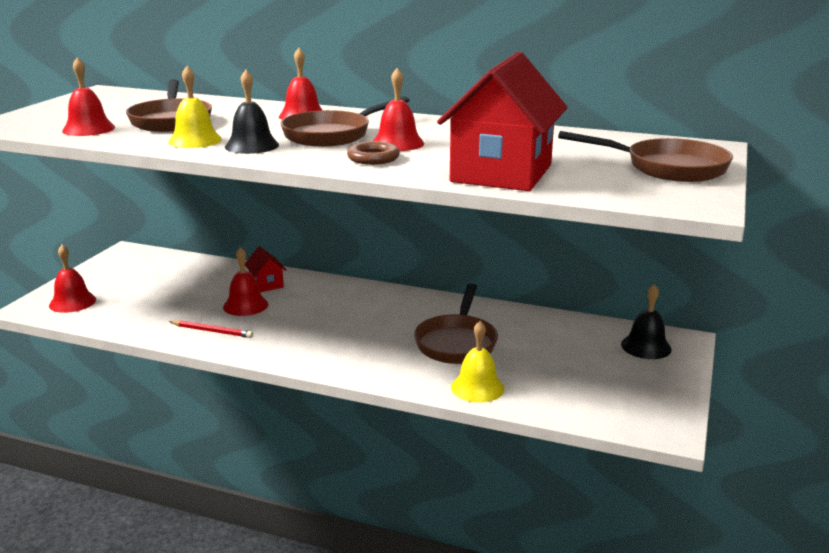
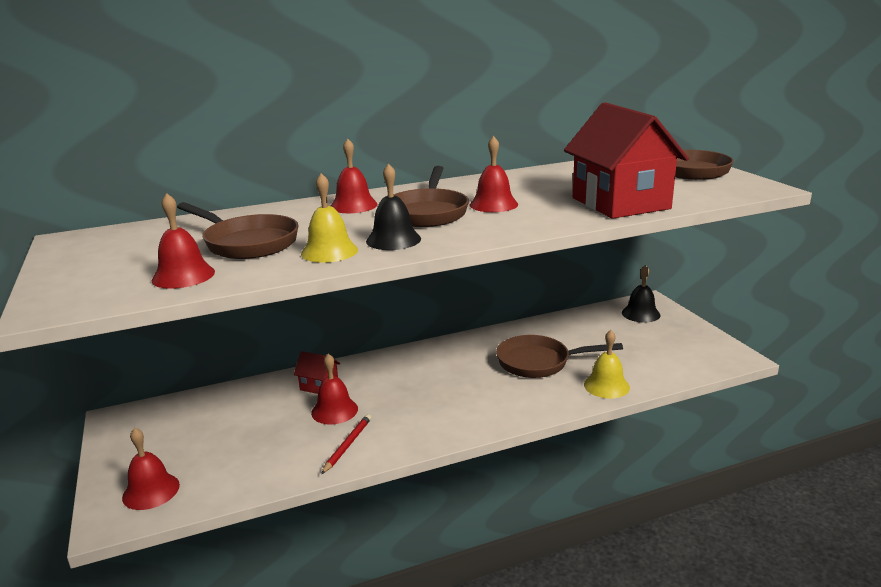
camera: 40 degrees left, 0 degrees up
red pencil [169,320,253,338] -> red pencil turned 45 degrees counterclockwise [321,414,371,474]
brown ring [347,141,400,165] -> none
brown pan [414,283,498,364] -> brown pan turned 120 degrees clockwise [496,335,623,378]

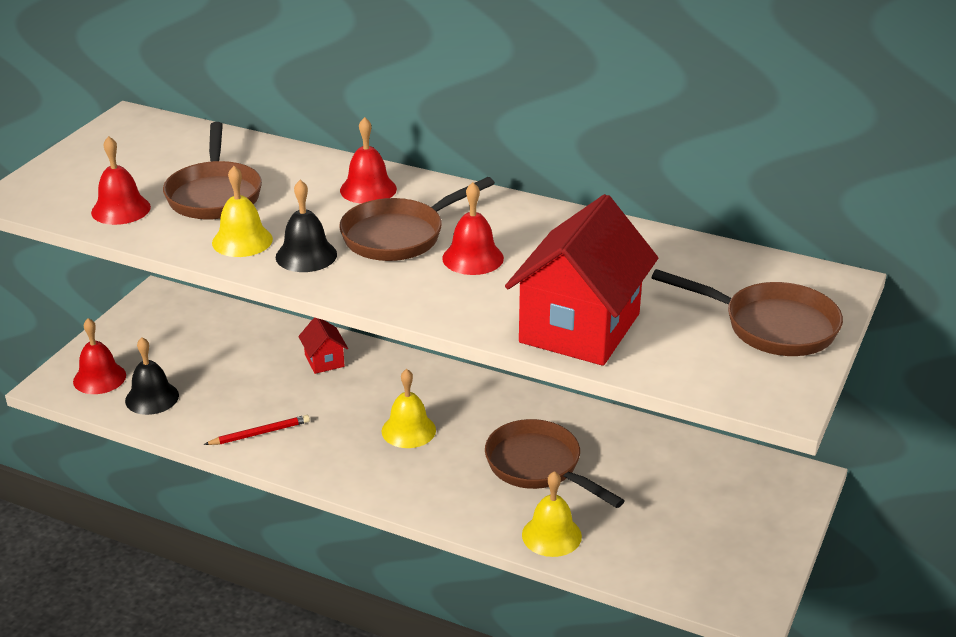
camera: 45 degrees right, 10 degrees up
red bell [311,354,358,425] -> none
black bell [622,265,660,323] -> black bell moved to [125,337,179,415]
none -> yellow bell [382,369,436,448]

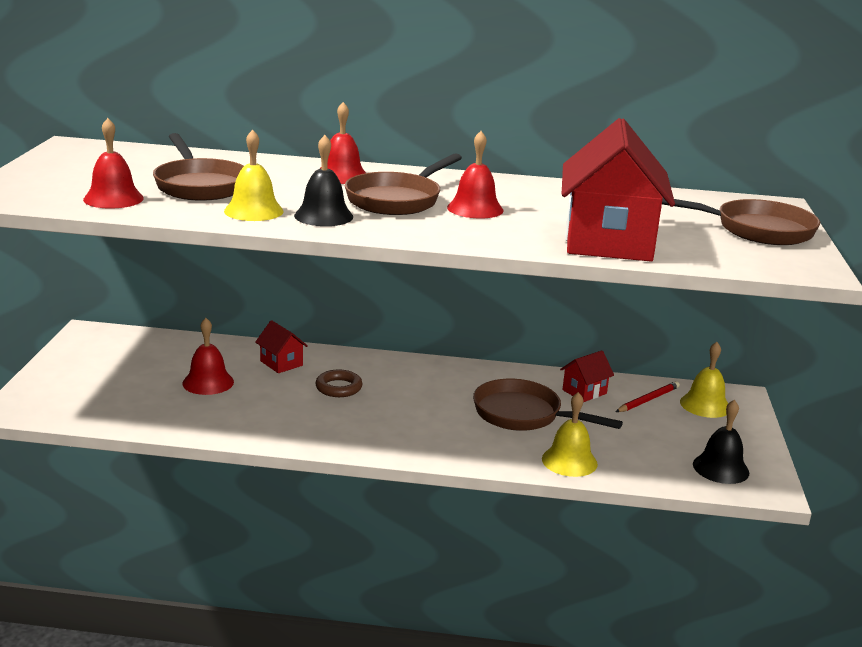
camera: 20 degrees left, 10 degrees down
red bell [73,318,126,394] -> red bell moved to [182,318,234,395]
black bell [125,337,179,415] -> black bell moved to [693,400,749,484]
red pencil [204,415,310,445] -> red pencil moved to [616,381,680,412]
yellow bell [382,369,436,448] -> yellow bell moved to [680,342,728,418]
none -> brown ring [315,370,363,397]
none -> red house [560,350,614,402]

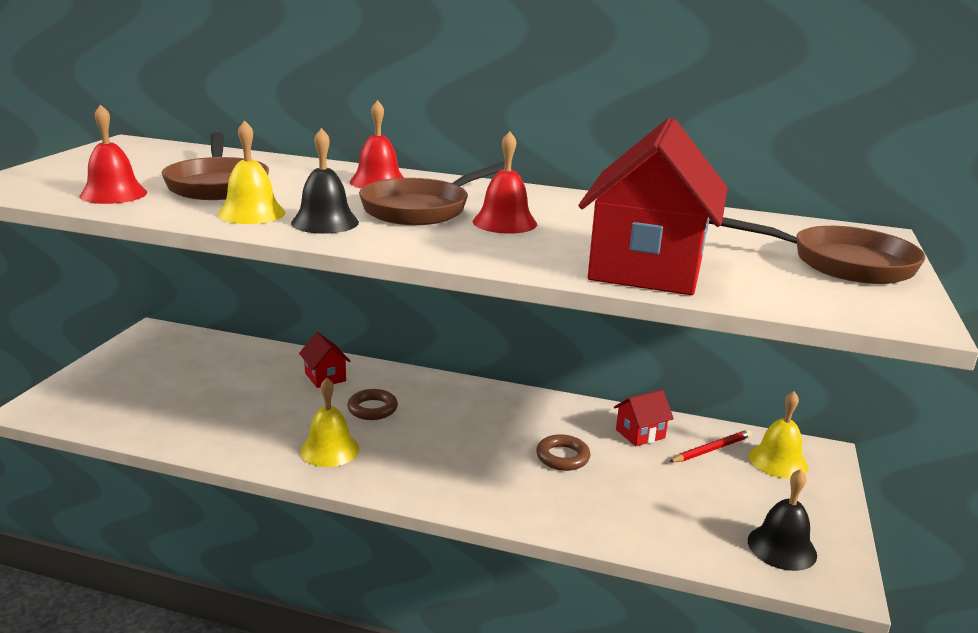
camera: 10 degrees right, 0 degrees up
red bell [182,318,234,395] -> none
brown pan [473,379,623,431] -> brown ring [536,434,590,471]
yellow bell [542,392,598,477] -> yellow bell moved to [300,378,359,467]

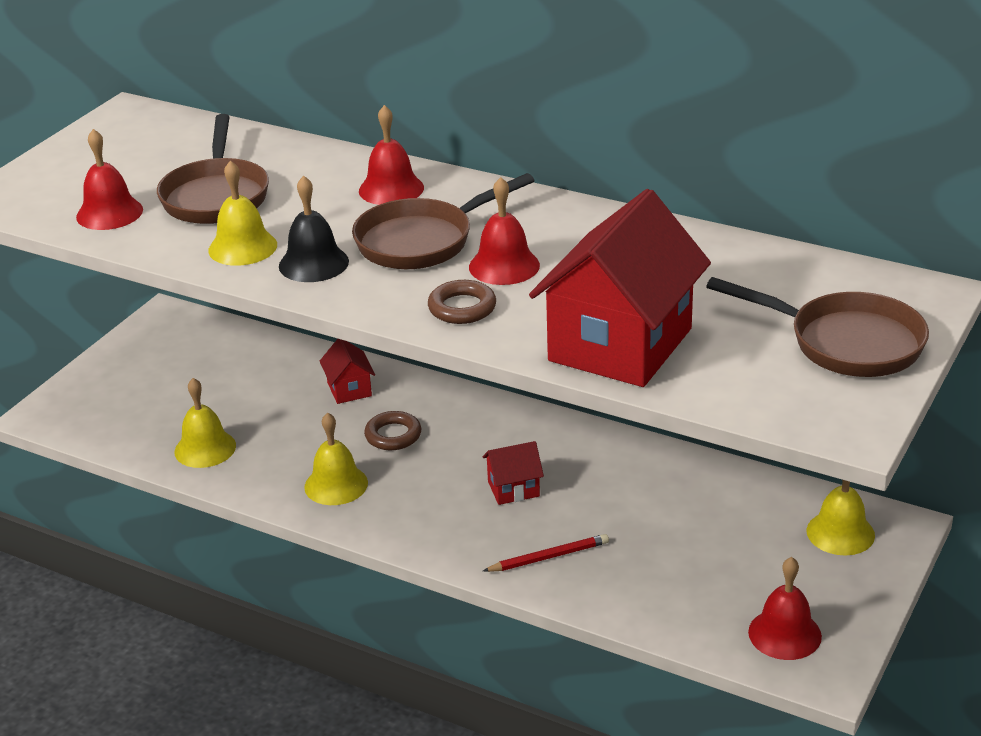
camera: 15 degrees right, 10 degrees up
brown ring [536,434,590,471] -> brown ring moved to [428,280,496,324]
red house [614,390,674,446] -> red house moved to [483,441,544,505]
red pencil [669,430,752,463] -> red pencil moved to [483,534,609,572]
black bell [748,469,817,571] -> red bell [748,557,822,660]
none -> yellow bell [174,378,236,468]

